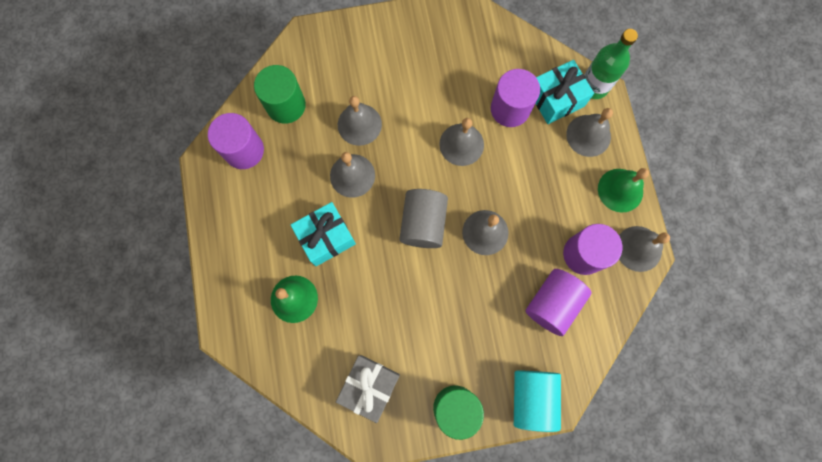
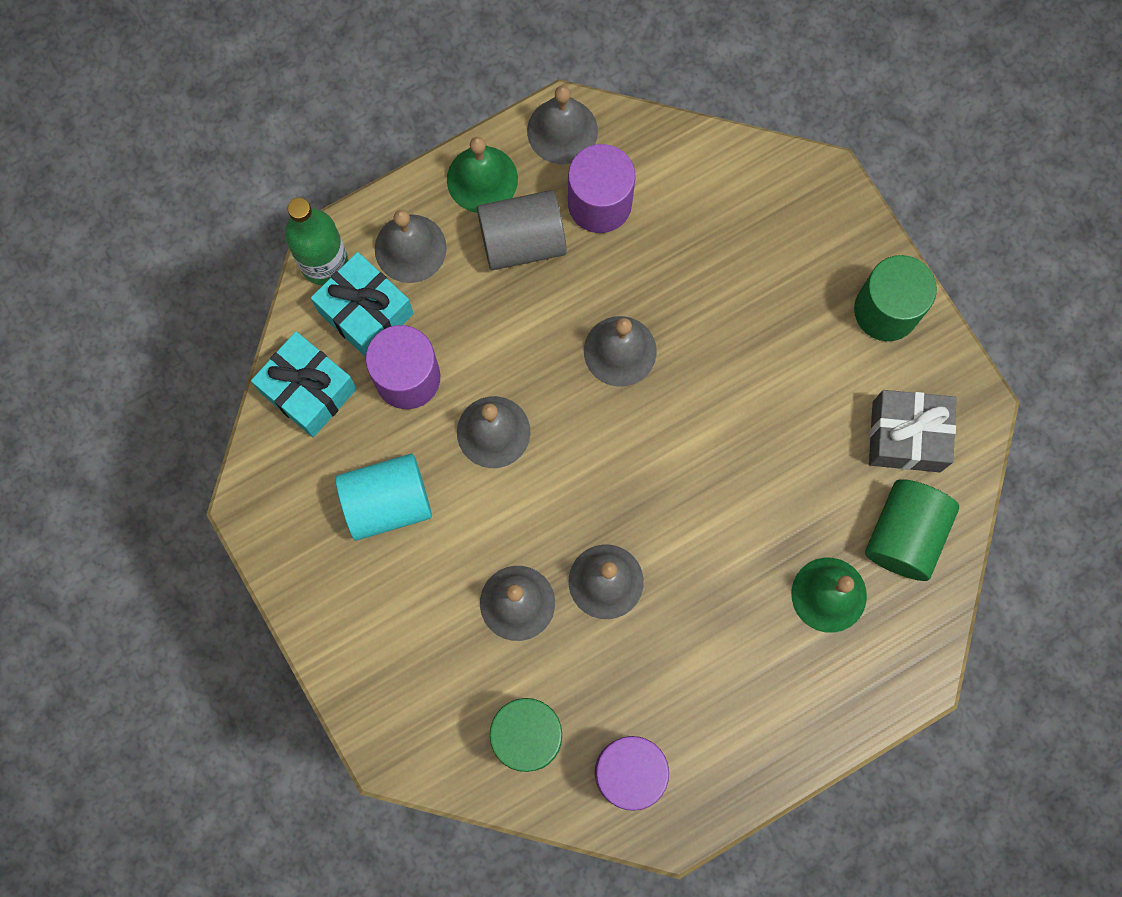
camera: 110 degrees left, 0 degrees up
turquoise gift [291,202,356,266] -> turquoise gift moved to [251,331,357,437]
grey cylinder [399,189,448,248] -> grey cylinder moved to [477,190,567,270]
turquoise cylinder [514,370,561,432] -> turquoise cylinder moved to [335,454,432,541]
purple cylinder [525,269,592,336] -> none
none -> green cylinder [865,479,959,581]

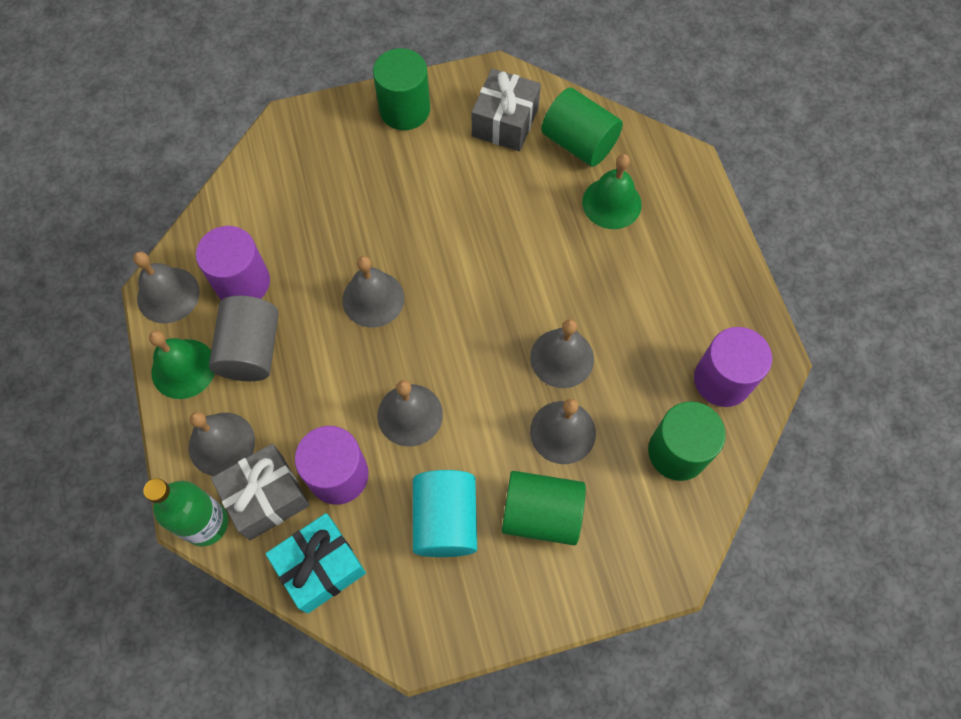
camera: 75 degrees left, 10 degrees down
turquoise gift [311,252,414,357] -> grey gift [211,444,310,540]
none -> green cylinder [502,471,586,545]

